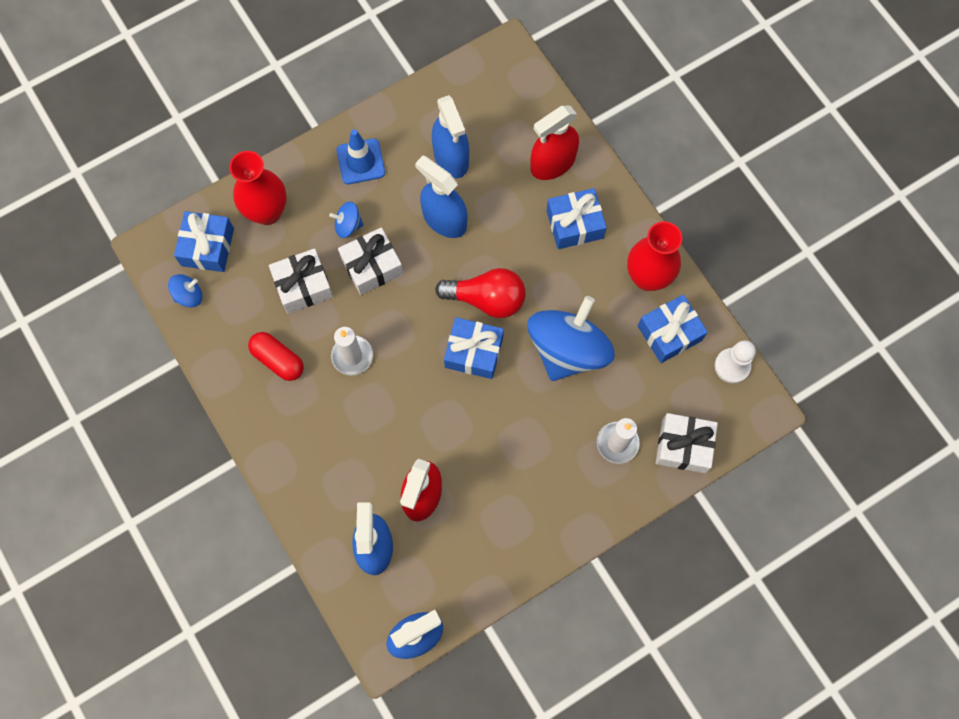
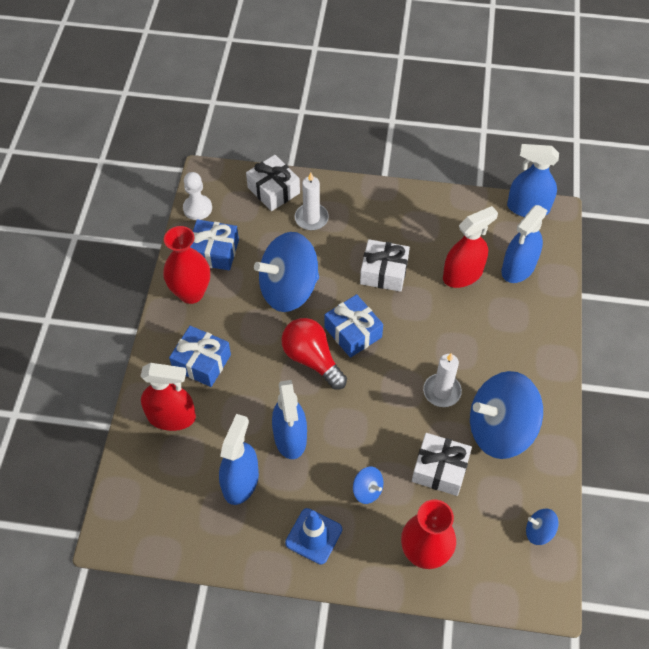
camera: 140 degrees left, 15 degrees down
blue gift [174,211,234,272] -> none
red capsule [248,332,304,381] -> blue spinning top [470,371,543,459]
white gift [338,227,403,295] -> white gift moved to [360,239,410,292]

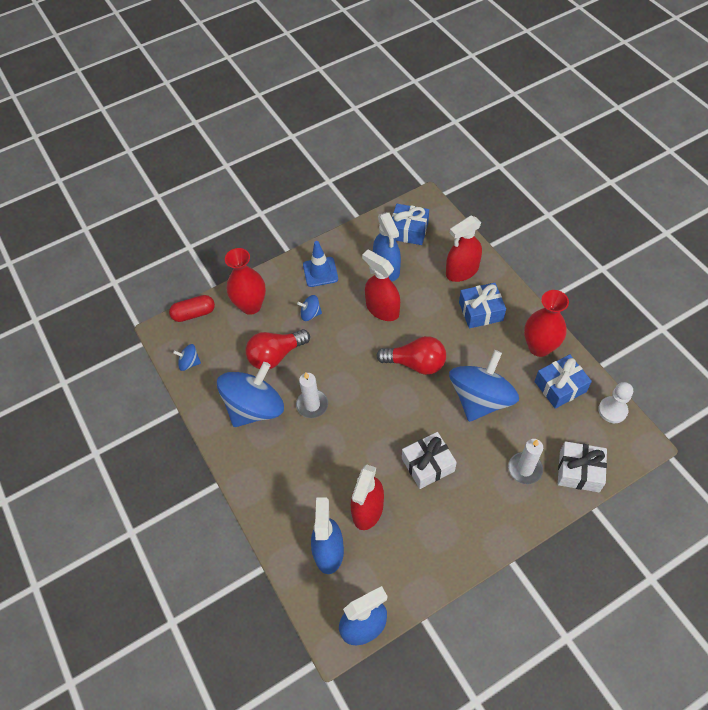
camera: 145 degrees right, 0 degrees up
blue spray bottle [272,380,307,459] -> red spray bottle [362,250,400,321]
blue gift [325,294,383,358] -> blue gift moved to [392,204,429,245]
white gift [412,433,472,496] -> red light bulb [245,329,310,369]
blue spinning top [526,509,559,545] -> blue spinning top turned 150 degrees counterclockwise [173,344,201,371]
none -> red capsule [169,295,215,322]

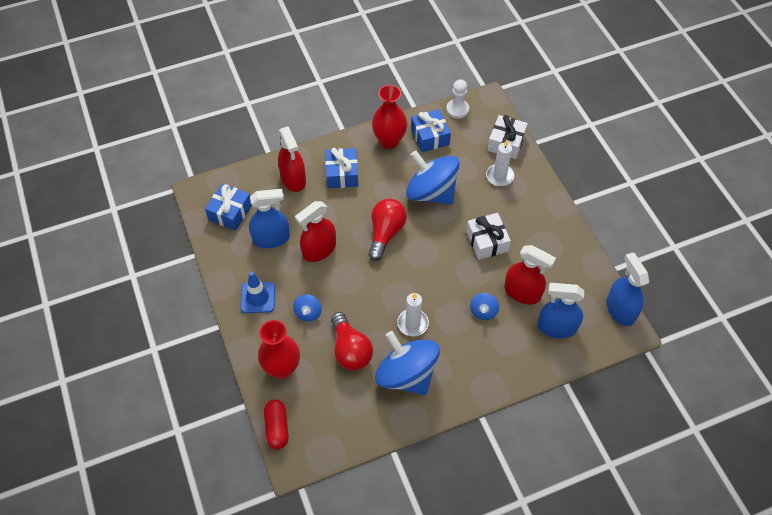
camera: 85 degrees left, 0 degrees up
blue spinning top [173,344,201,371] -> blue spinning top moved to [470,293,499,320]

